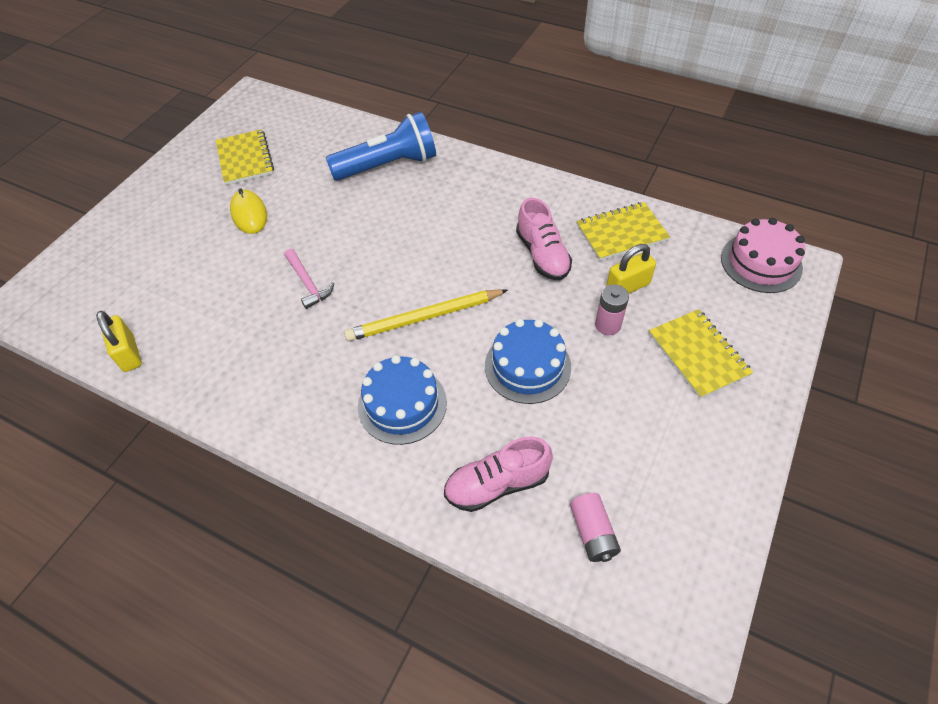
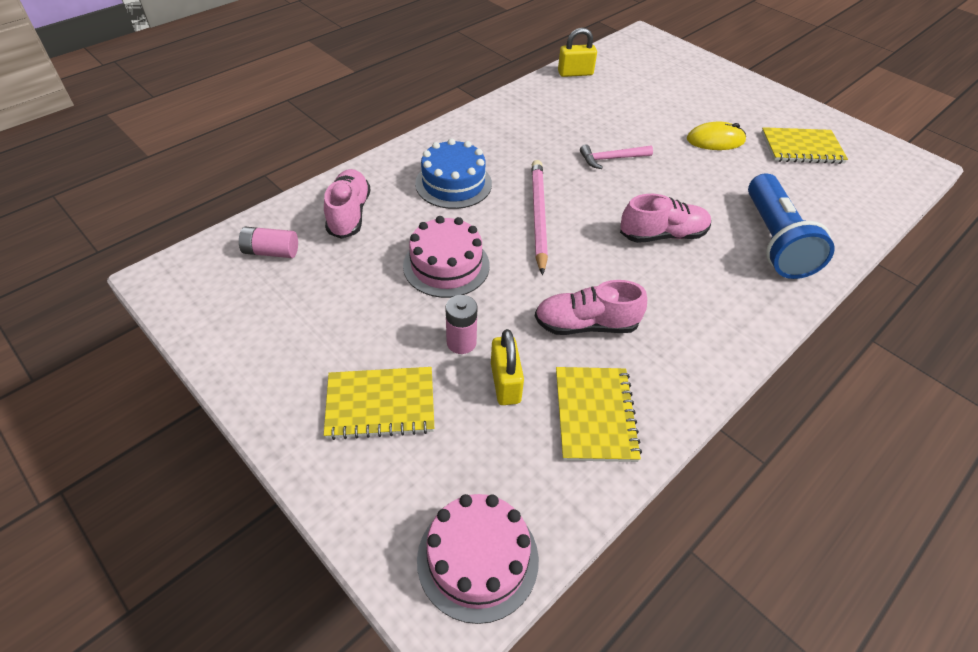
camera: 105 degrees right, 5 degrees down
yellow pencil [344,289,508,341] -> pink pencil [532,160,548,275]
blue cake [485,319,571,404] -> pink cake [403,216,490,298]
none -> pink shoe [620,194,711,243]

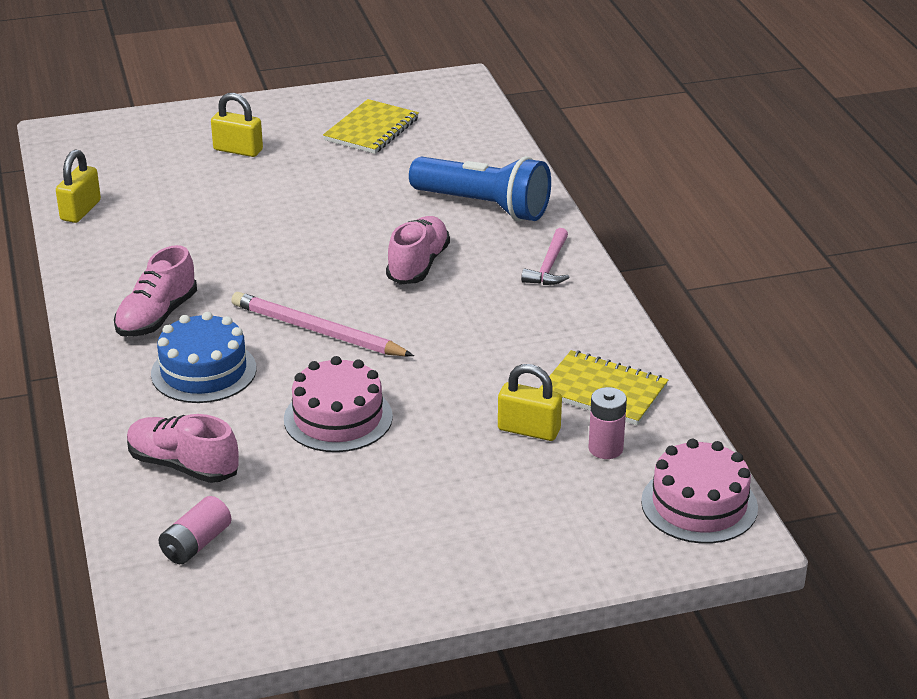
camera: 60 degrees left, 15 degrees down
yellow notebook [324,367,434,440] -> none
pink battery [445,295,477,354] -> pink battery moved to [589,387,627,459]
pink shoe [535,280,647,335] -> pink shoe moved to [114,245,197,337]
pink hammer [580,145,653,169] -> pink hammer moved to [521,228,569,285]
yellow mouse [687,122,746,150] -> none
none -> yellow padlock [211,93,263,157]

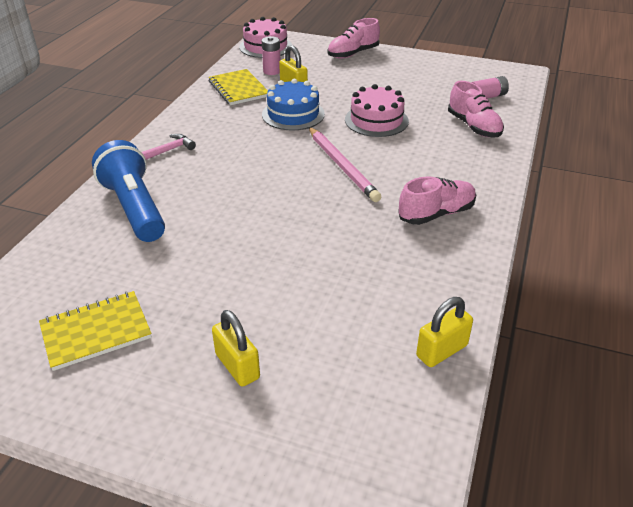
camera: 145 degrees left, 5 degrees up
blue cake [151,312,256,403] -> blue cake moved to [262,79,325,130]
pink shoe [386,216,450,285] -> pink shoe moved to [328,18,380,59]

